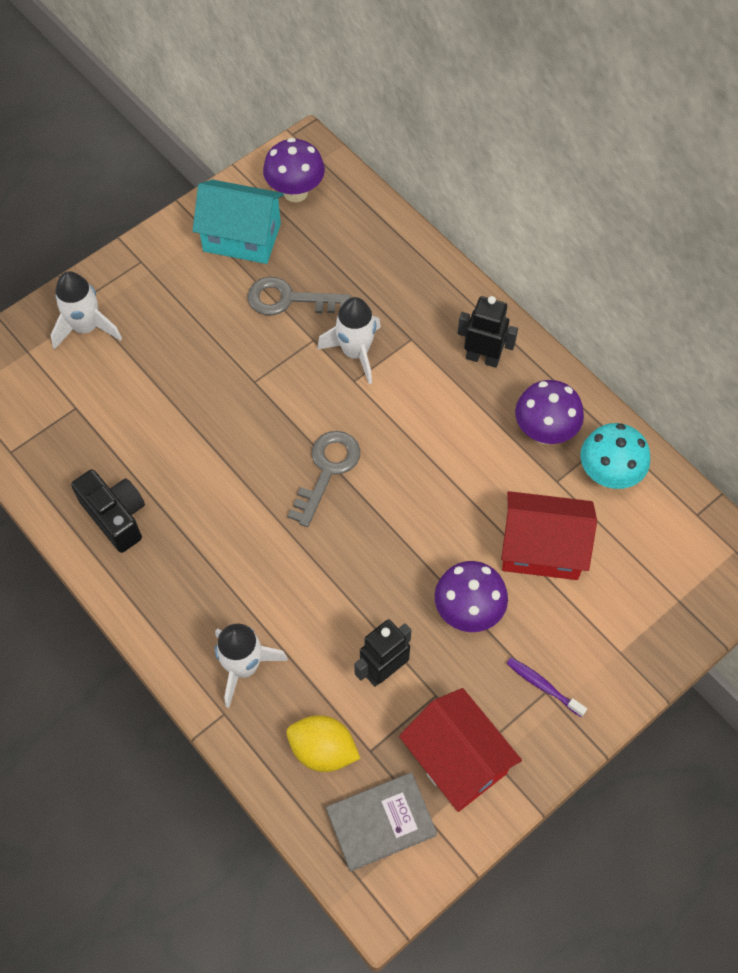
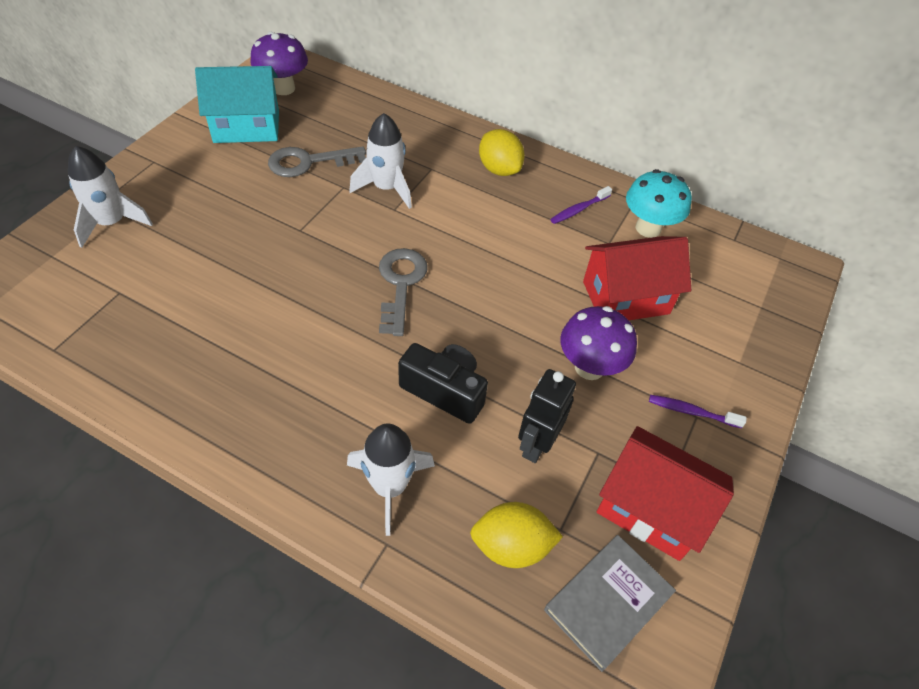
camera: 25 degrees left, 10 degrees down
black camera [71,469,145,553] -> black camera moved to [398,343,488,424]
black robot [458,296,518,368] -> yellow lemon [479,129,525,176]
purple mushroom [515,380,584,444] -> purple toothbrush [550,186,612,224]

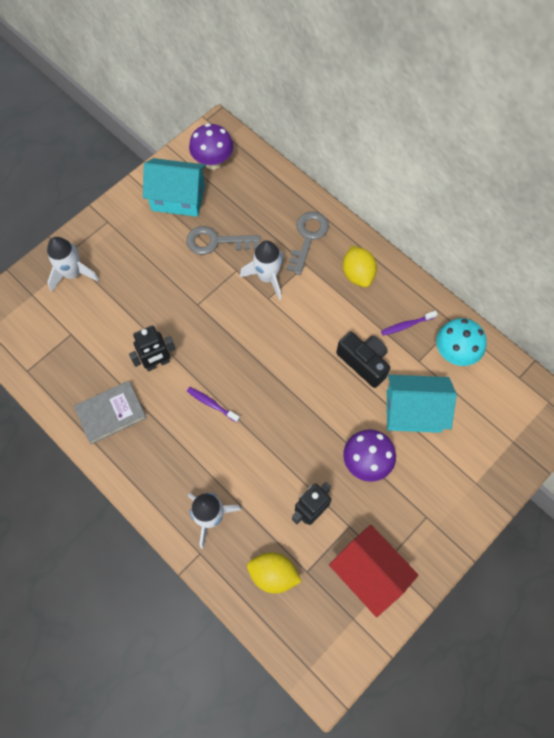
camera: 20 degrees right, 15 degrees up
grey key [379,248,428,336] -> grey key moved to [286,211,329,275]
black camera [398,343,488,424] -> black camera moved to [336,332,390,388]
grey book [544,535,676,672] -> grey book moved to [74,381,147,444]
red house [583,236,691,320] -> turquoise house [387,375,457,433]
purple toothbrush [649,395,747,428] -> purple toothbrush moved to [187,387,240,423]
none -> black robot [129,326,176,371]

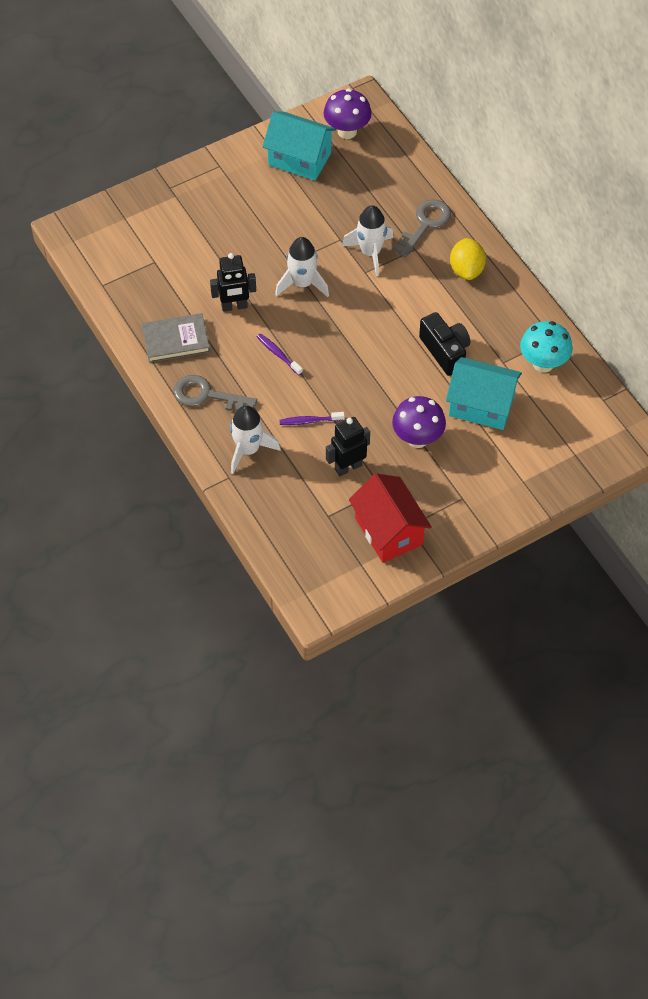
camera: 15 degrees right, 10 degrees down
white rocket [47,237,99,292] -> white rocket moved to [275,237,329,297]
grey key [186,226,260,255] -> grey key moved to [173,375,257,411]
yellow lemon [247,552,302,594] -> none
purple toothbrush [381,311,438,336] -> purple toothbrush moved to [279,412,345,425]

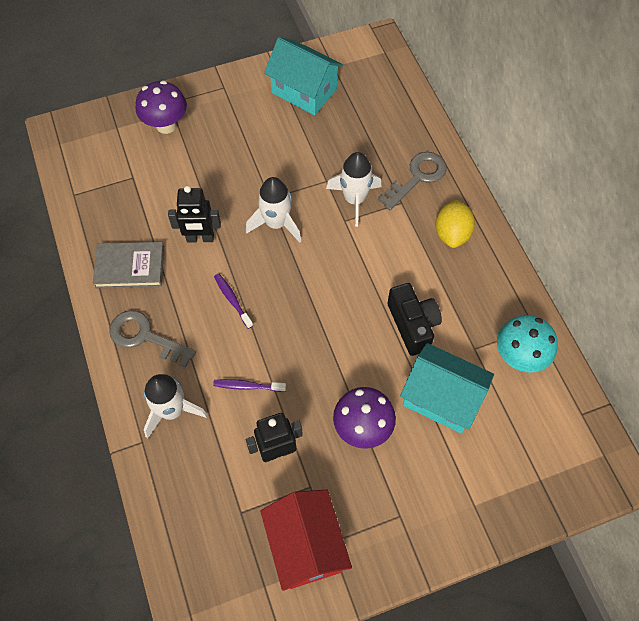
camera: 10 degrees right, 5 degrees up
purple mushroom [324,88,372,139] -> purple mushroom moved to [136,81,187,134]

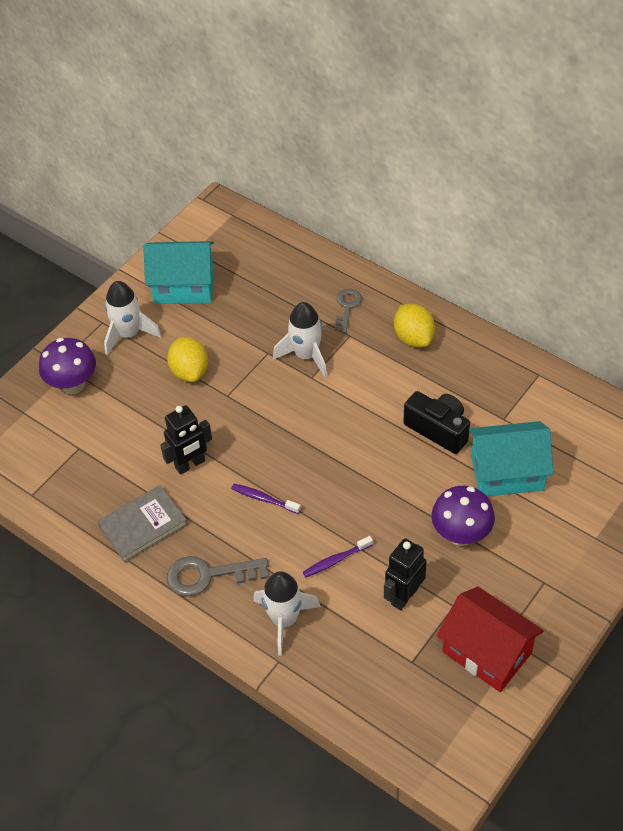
camera: 30 degrees left, 10 degrees down
white rocket [246,177,301,243] -> white rocket moved to [104,281,162,356]
grey key [378,152,447,210] -> grey key [335,289,362,333], size x0.64
turquoise mushroom [497,315,558,373] -> none
none -> yellow lemon [167,337,208,382]

